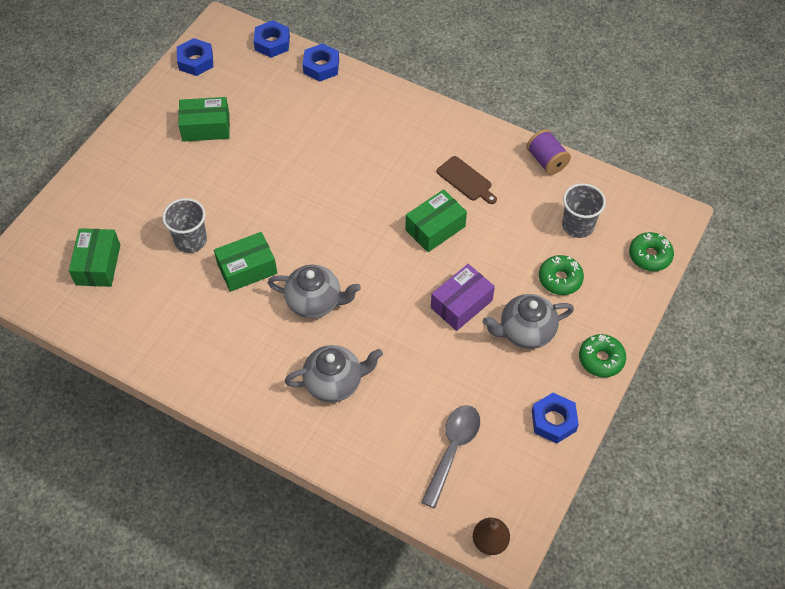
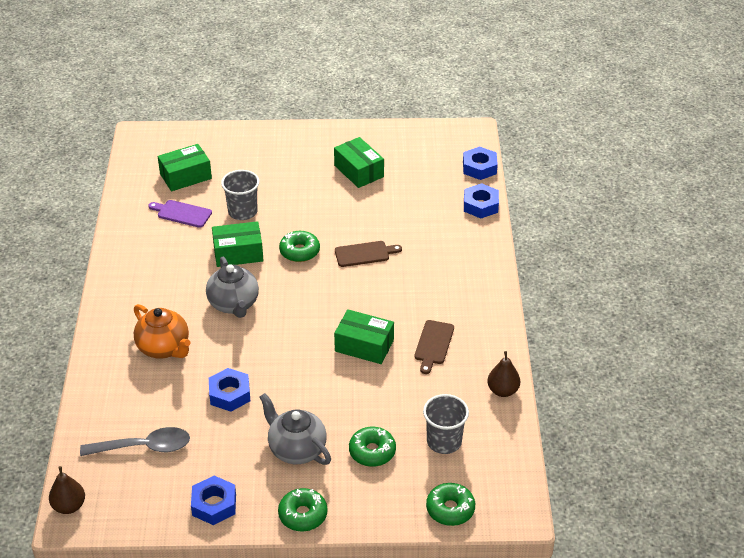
camera: 60 degrees right, 15 degrees down
blue nut [177,38,213,76] -> blue nut moved to [209,368,250,412]
green box [214,232,277,292] -> green box turned 45 degrees counterclockwise [212,221,264,267]
grey teapot [285,345,383,402] -> orange teapot [134,304,191,359]
purple box [431,264,495,331] -> none
purple spool [527,129,571,175] -> brown pear [487,351,520,397]
none -> purple cutting board [148,200,212,228]
none -> green donut [279,231,320,262]
none -> brown cutting board [335,241,402,267]

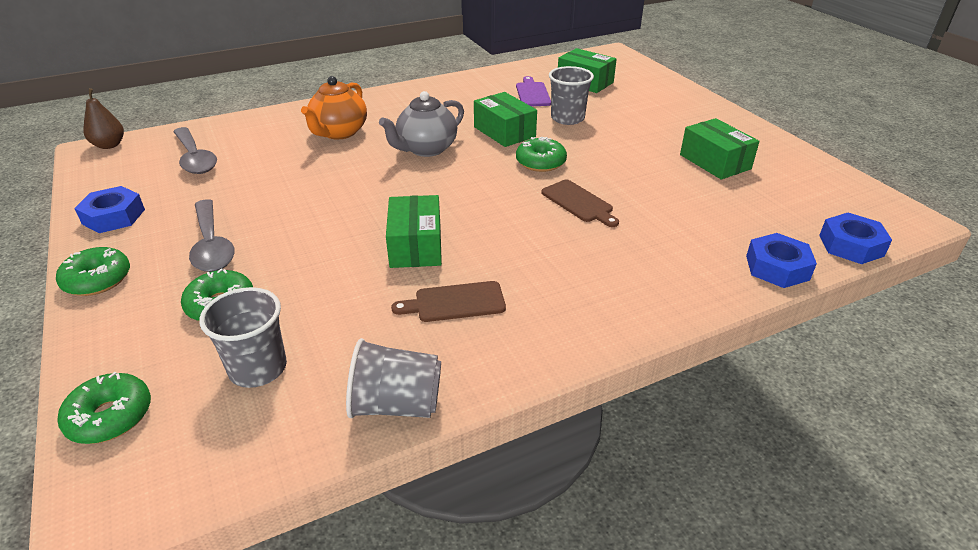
camera: 65 degrees right, 5 degrees down
blue nut [209,368,250,412] -> none
grey teapot [260,393,331,465] -> grey spoon [189,199,235,272]
green box [334,137,384,188] -> green box turned 60 degrees counterclockwise [680,118,759,180]
brown pear [487,351,520,397] -> grey cup [346,338,441,418]

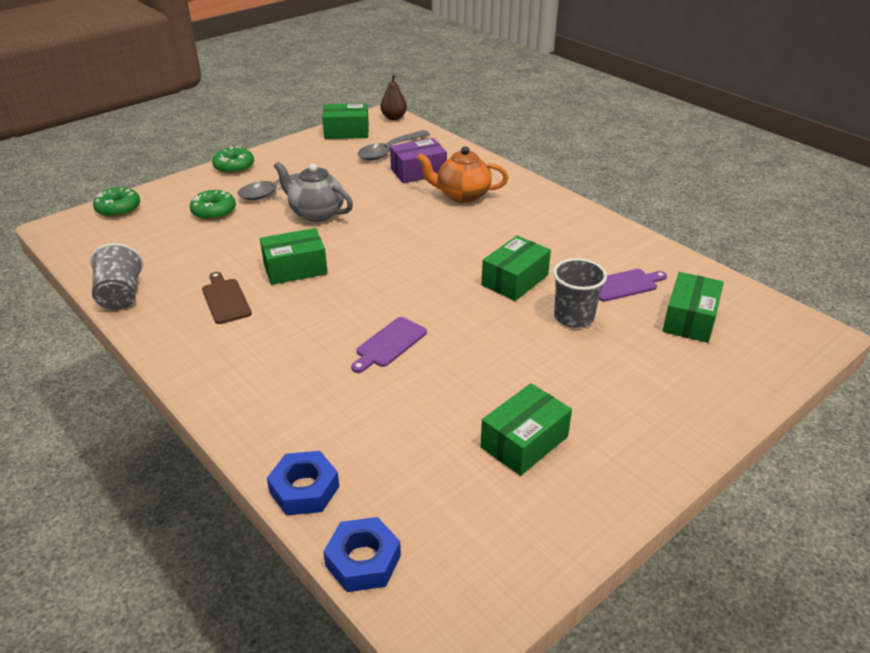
camera: 75 degrees right, 0 degrees up
blue nut [74,186,145,233] -> none
grey cup [199,287,287,388] -> none
grey teapot [379,91,464,157] -> grey teapot moved to [274,162,353,222]
green donut [516,136,567,172] -> none
brown cutting board [541,180,619,227] -> purple cutting board [351,317,427,373]
none -> green box [322,103,369,139]
none -> purple box [390,138,447,183]

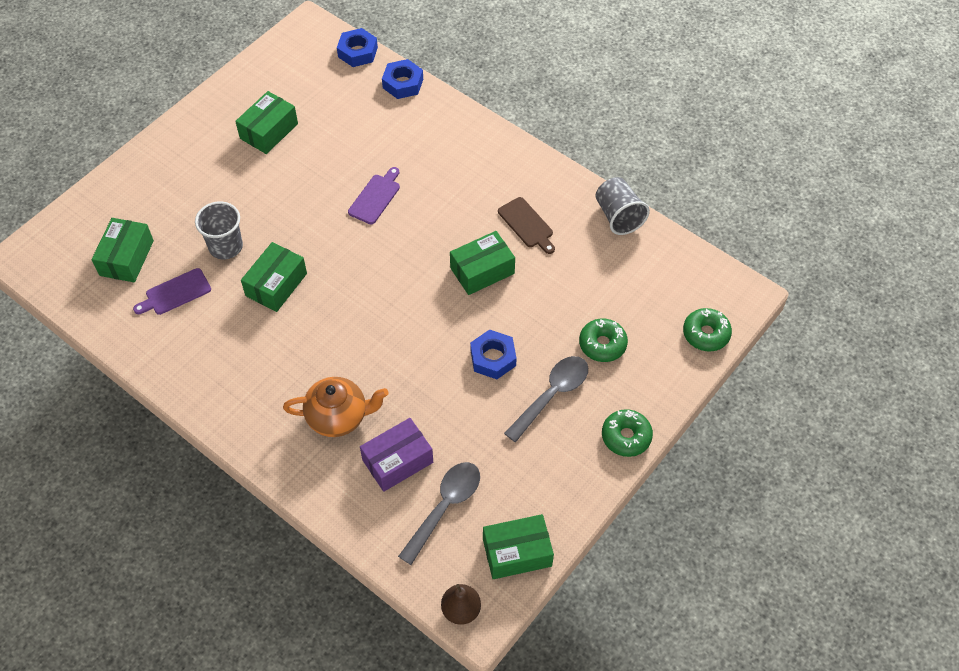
camera: 170 degrees right, 20 degrees up
grey teapot [274,162,353,222] -> blue nut [470,330,517,379]

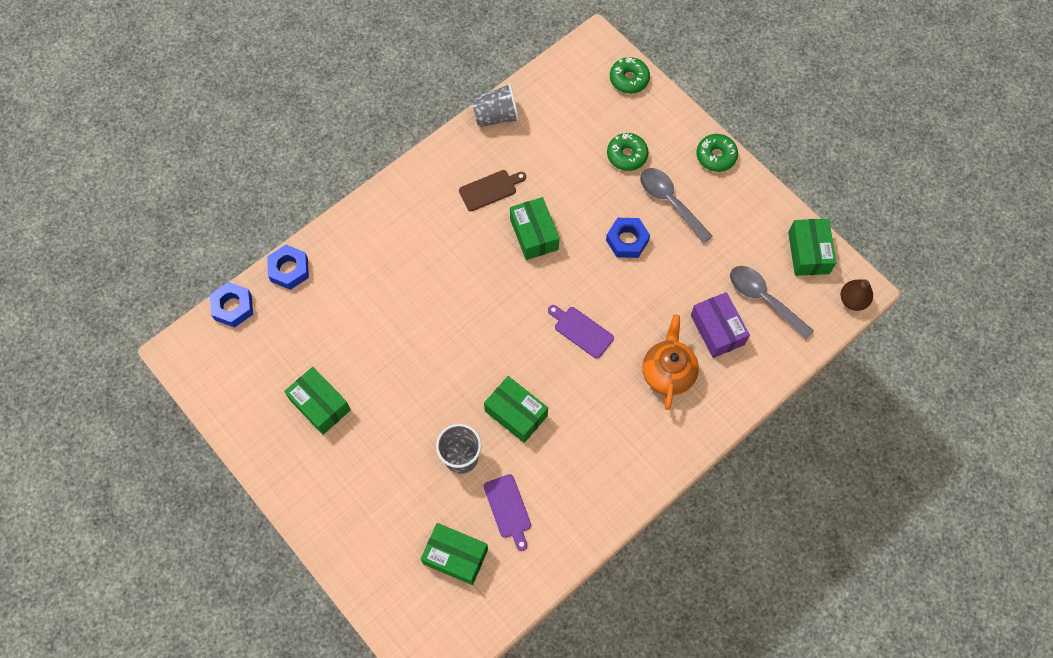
camera: 80 degrees left, 10 degrees up
purple cutting board [348,167,400,224] -> purple cutting board moved to [548,305,614,358]

